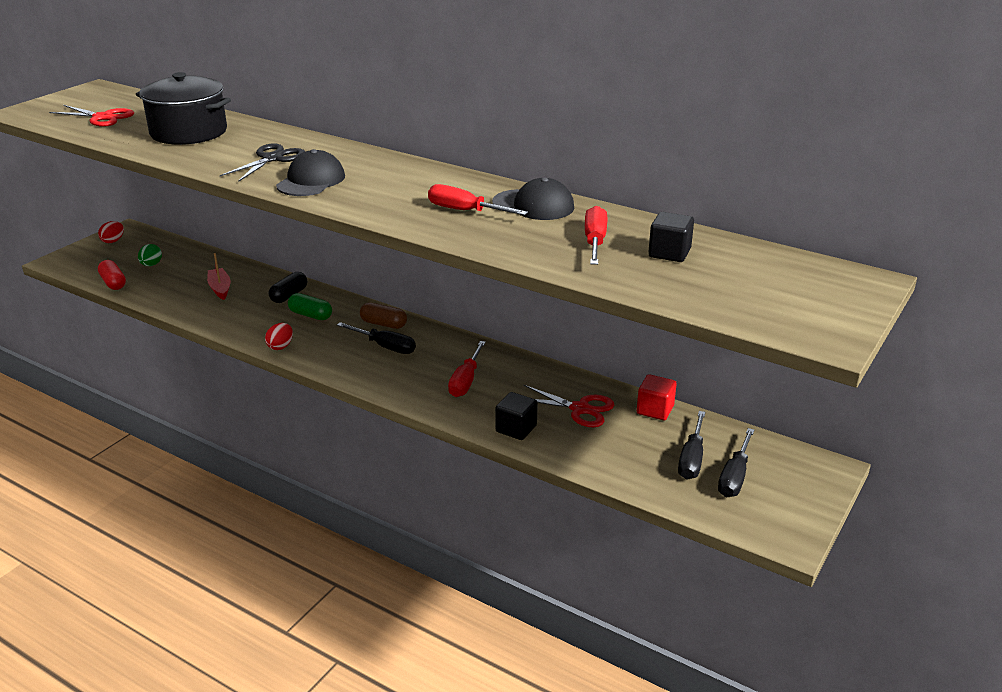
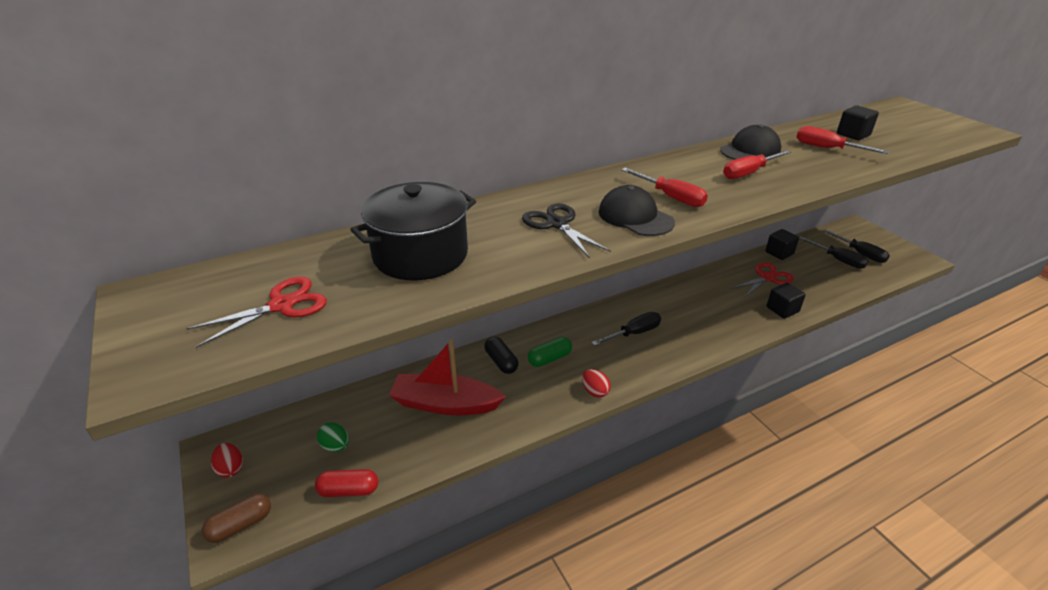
camera: 60 degrees left, 5 degrees up
red boat [207,253,231,300] -> red boat [389,339,506,415], size x1.82
brown capsule [360,303,407,329] -> brown capsule moved to [202,494,271,543]
red screwdriver [448,341,486,397] -> red screwdriver moved to [621,168,708,207]
red cube [637,374,677,420] -> black cube [765,229,799,260]

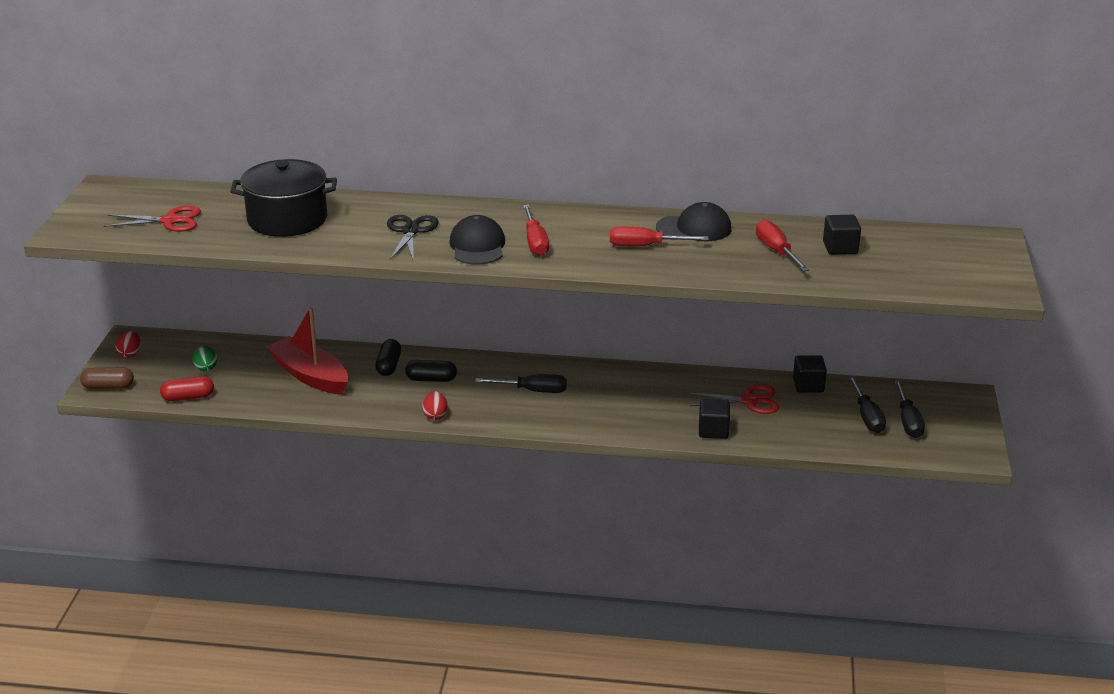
camera: 35 degrees right, 5 degrees down
red capsule [315,469,378,497] -> red capsule turned 45 degrees counterclockwise [160,376,214,401]
green capsule [528,337,572,367] -> black capsule [405,360,457,382]

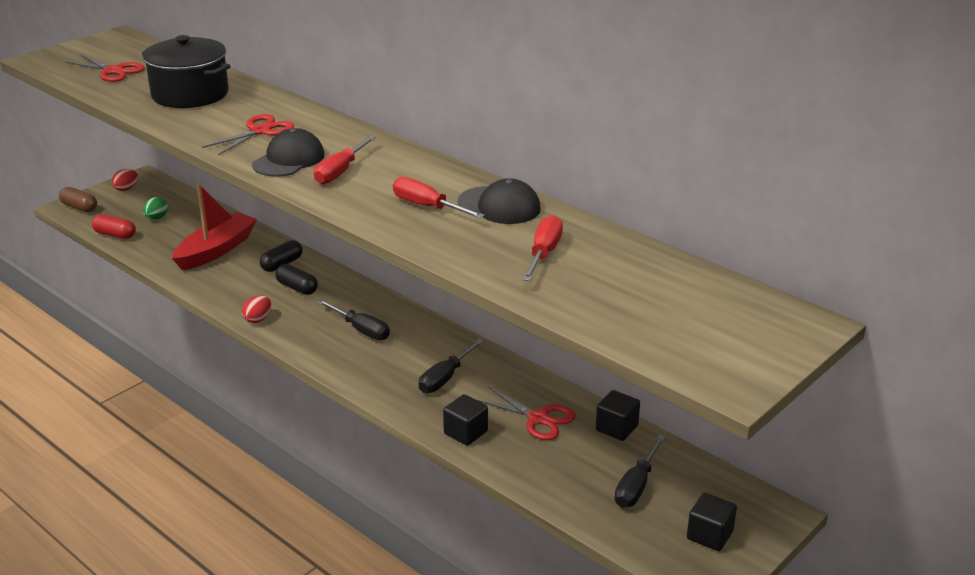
camera: 35 degrees right, 0 degrees up
red boat [267,307,348,395] -> red boat turned 45 degrees clockwise [172,183,257,271]
black scissors [387,215,439,262] -> red scissors [202,114,295,155]
black cube [823,215,861,255] -> black cube moved to [687,493,737,551]
black screwdriver [895,380,925,438] -> black screwdriver moved to [419,338,484,393]

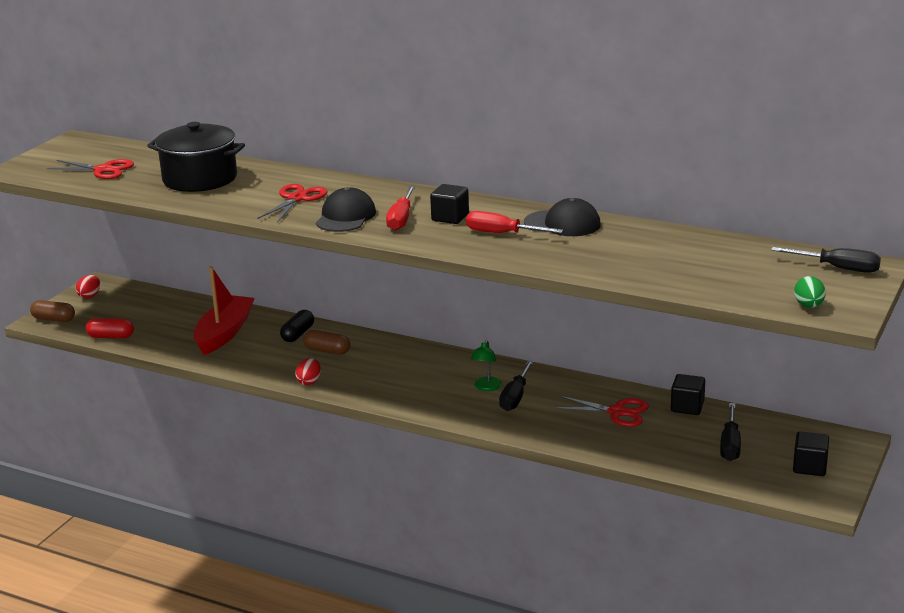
camera: 15 degrees left, 5 degrees down
green egg [143,197,168,220] -> green egg moved to [794,276,826,308]
black capsule [275,264,318,295] -> brown capsule [303,330,350,355]
black screwdriver [317,299,390,340] -> black screwdriver moved to [771,247,881,273]
black cube [443,394,488,446] -> black cube moved to [430,184,469,224]
red screwdriver [522,215,563,281] -> none
none -> green lamp [471,340,502,391]

